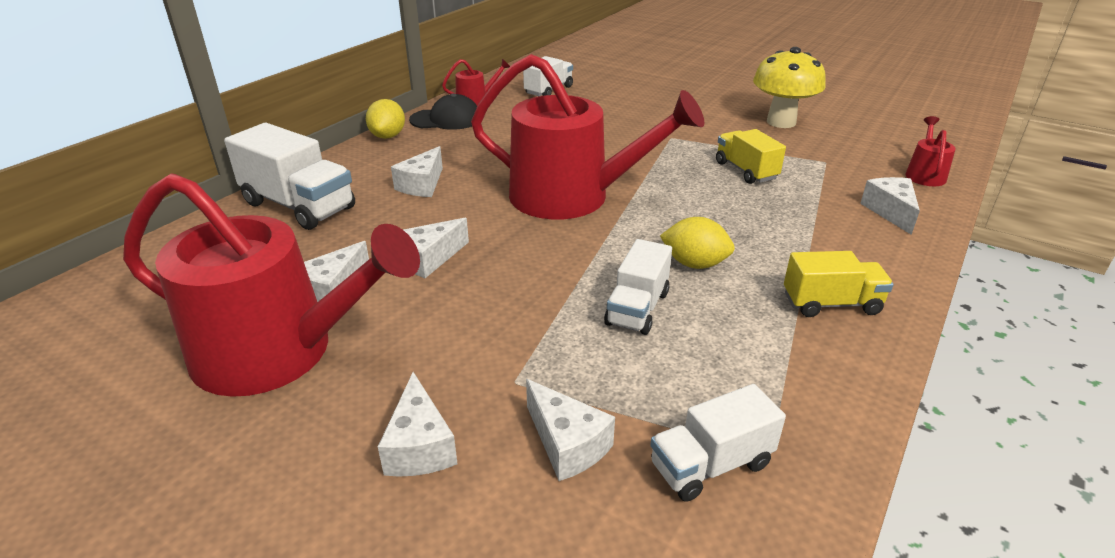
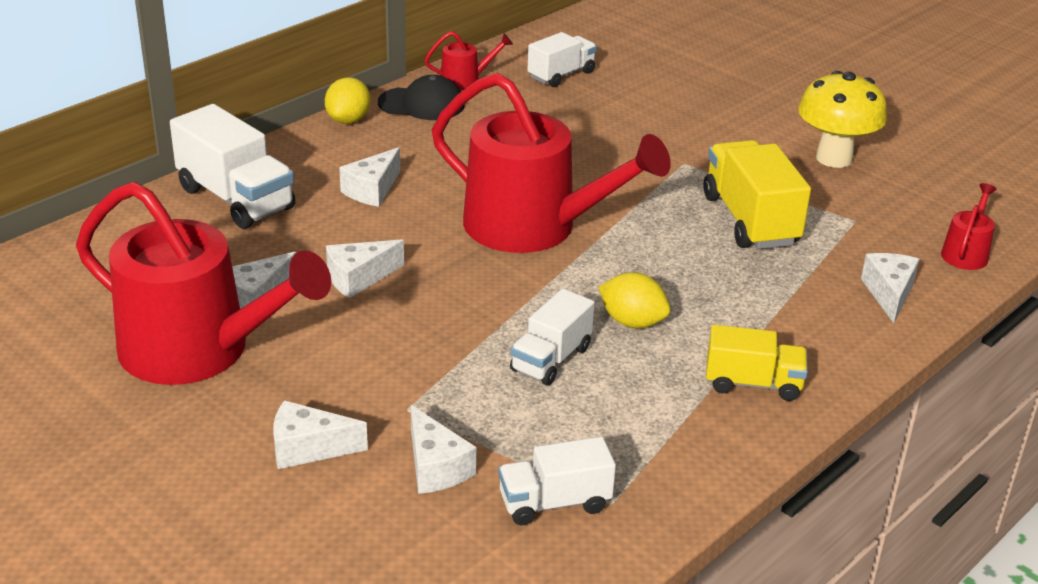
camera: 10 degrees right, 0 degrees up
white cheese [378,372,457,477] -> white cheese turned 90 degrees clockwise [273,401,368,469]
yellow truck [716,129,786,184] -> yellow truck [704,140,811,249], size x1.60

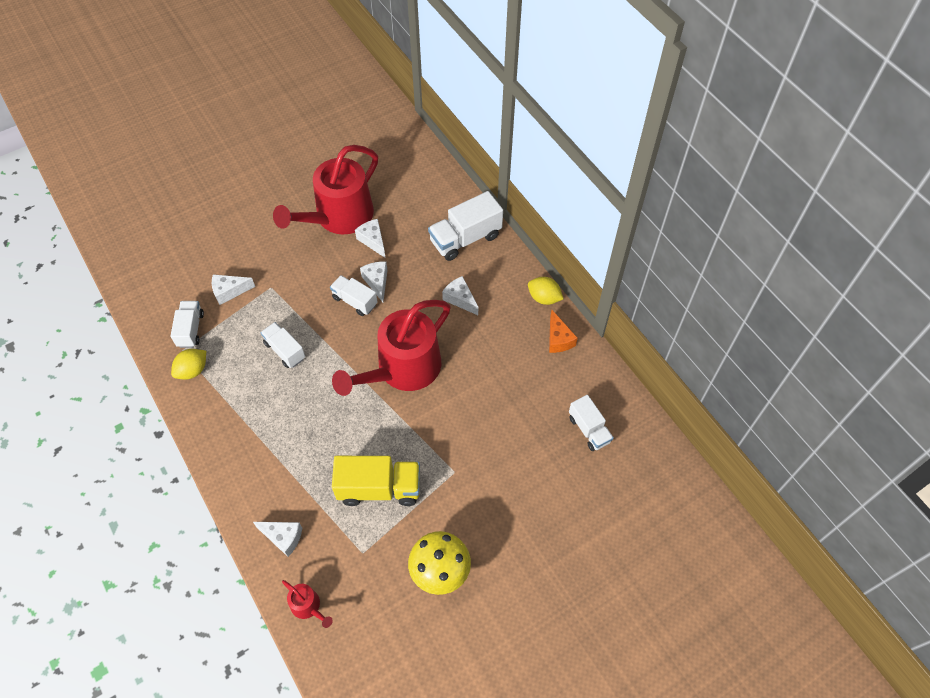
camera: 105 degrees right, 25 degrees up
white cheese [273,401,368,469] -> none
black cap [378,75,465,120] -> orange cheese [549,310,578,353]
red watering can [425,31,513,90] -> none
yellow lemon [599,272,670,328] -> yellow lemon moved to [171,349,206,380]
yellow truck [706,325,808,401] -> none
none -> white truck [330,275,377,316]

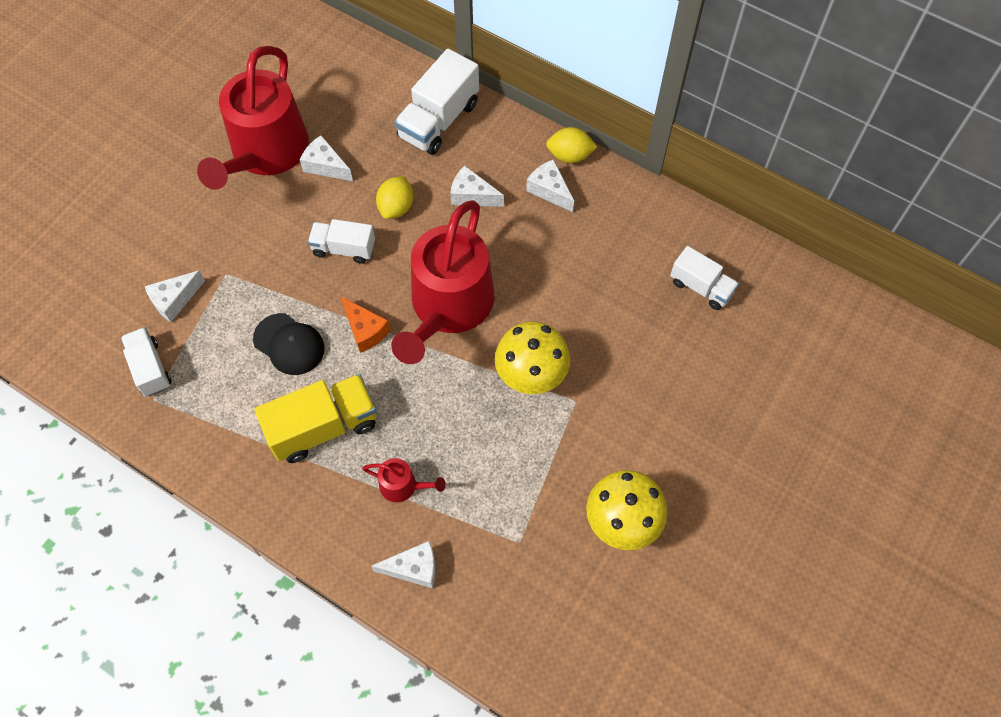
camera: 25 degrees left, 5 degrees up
yellow lemon [171,349,206,380] -> yellow lemon moved to [376,176,413,219]
white truck [260,322,305,368] -> black cap [253,313,325,375]
red watering can [282,580,333,628] -> red watering can moved to [362,458,446,502]
yellow truck [332,456,420,506] -> yellow truck moved to [255,374,377,463]
white cheese [360,262,388,302] -> white cheese moved to [526,159,574,212]
orange cheese [549,310,578,353] -> orange cheese moved to [341,296,390,353]
none -> yellow mushroom [495,321,570,394]

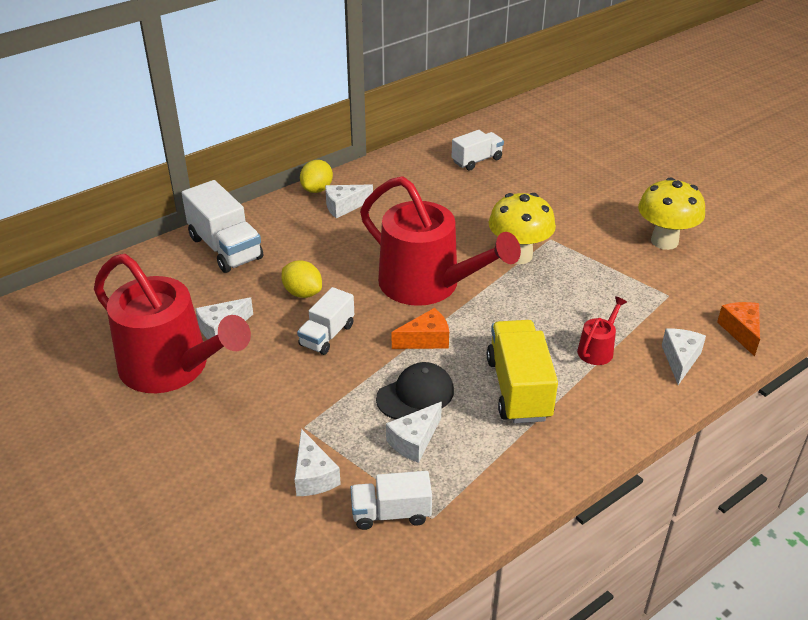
camera: 70 degrees left, 25 degrees down
white cheese [450,165,504,207] -> white cheese moved to [386,402,442,463]
none -> orange cheese [717,302,760,356]

